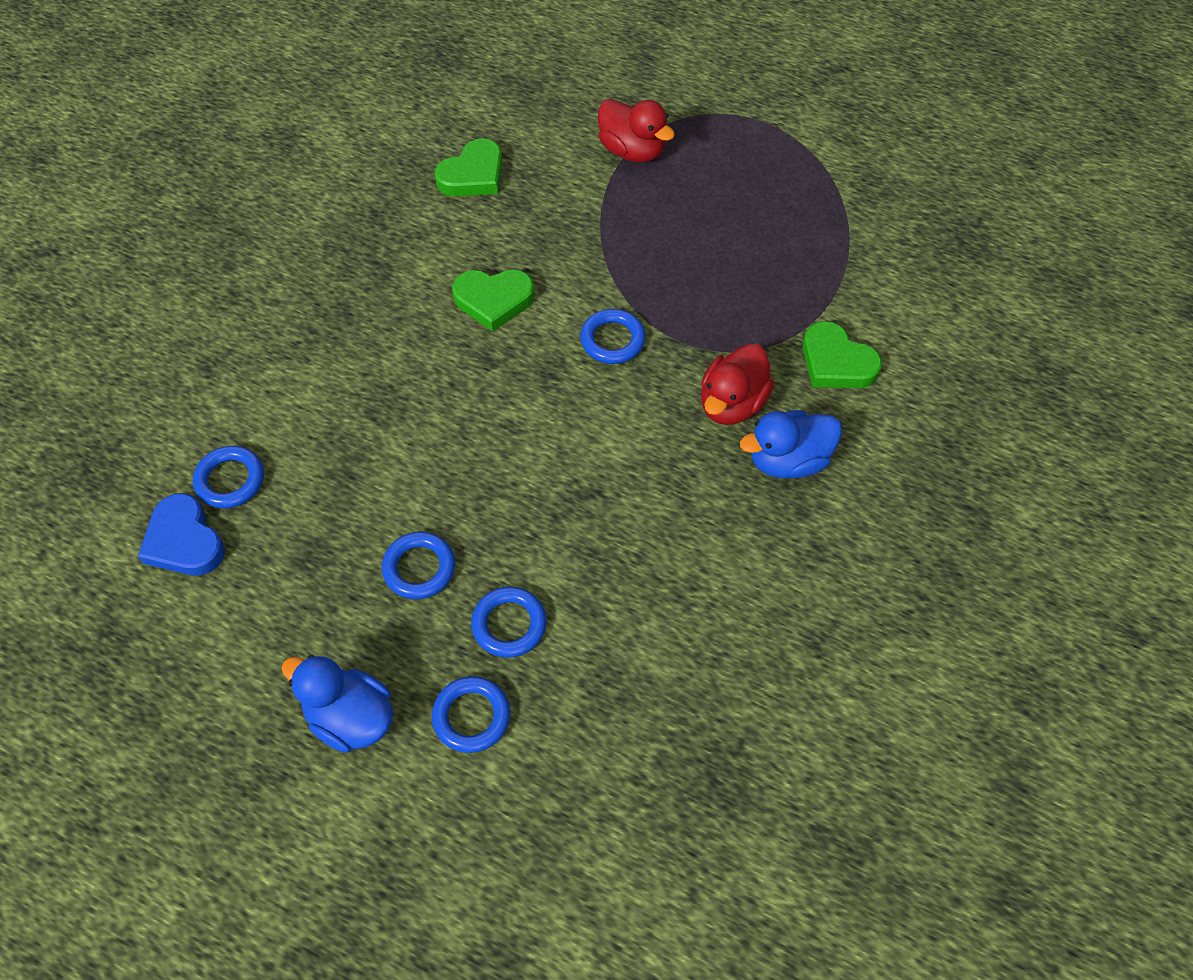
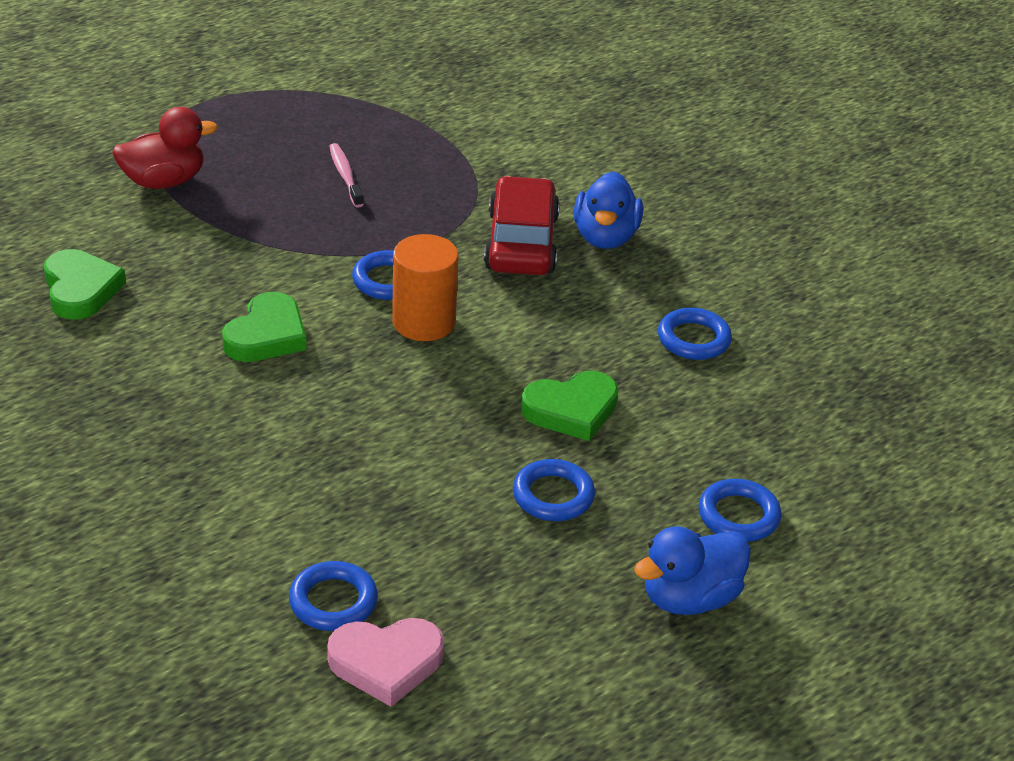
camera: 65 degrees left, 20 degrees down
blue heart [138,493,225,575] -> pink heart [327,618,444,707]
blue ring [471,587,547,658] -> blue ring moved to [658,308,732,360]
red duck [701,344,774,425] -> red car [484,176,560,275]
green heart [803,321,882,388] -> green heart moved to [521,371,618,441]
none -> pink toothbrush [329,143,364,208]
none -> orange cylinder [392,234,459,341]

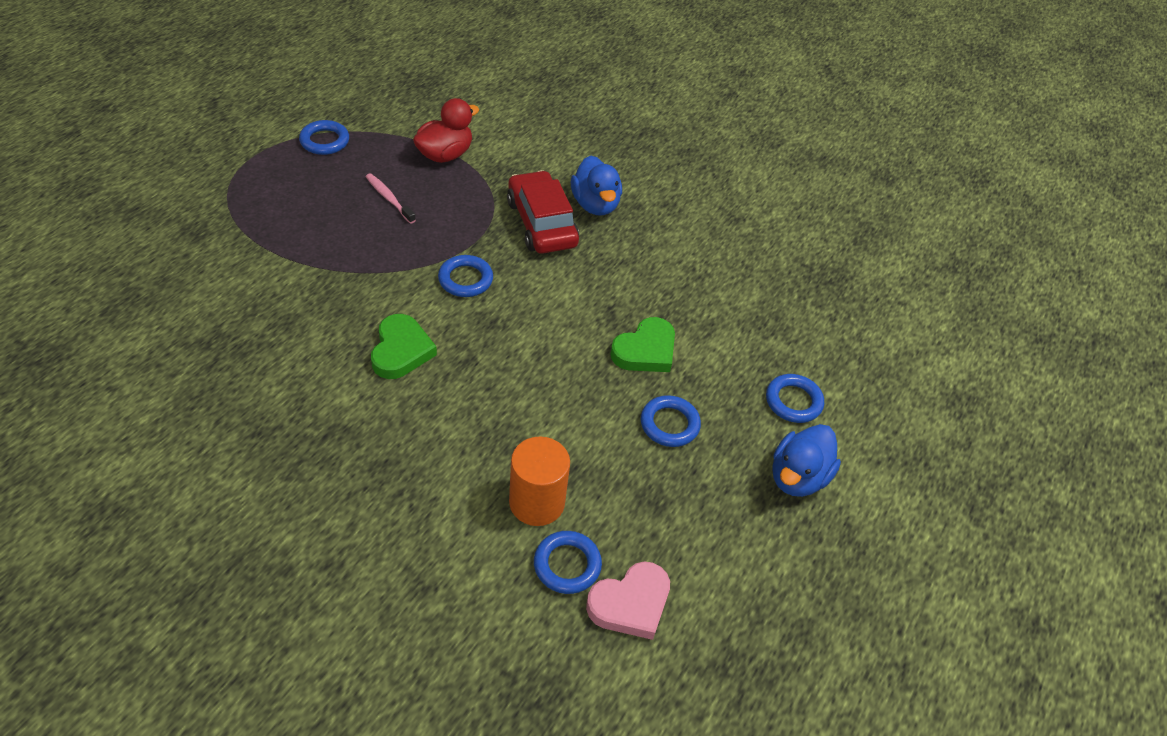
camera: 25 degrees left, 10 degrees up
green heart [44,249,126,320] -> none
red duck [112,107,218,189] -> red duck moved to [413,98,479,163]
orange cylinder [392,234,459,341] -> orange cylinder moved to [509,436,570,526]
blue ring [658,308,732,360] -> blue ring moved to [299,120,349,155]

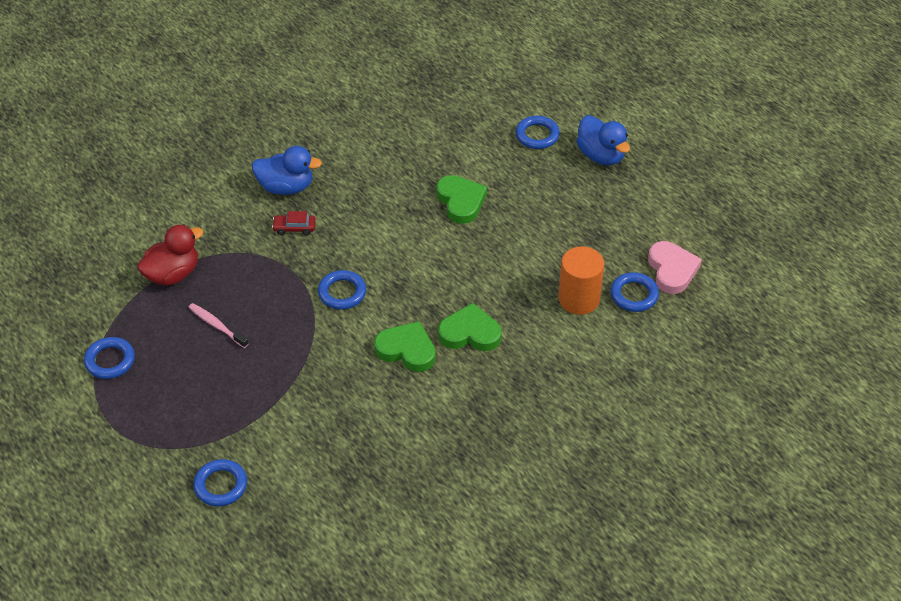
camera: 65 degrees left, 0 degrees up
pink toothbrush [366,173,416,224] -> pink toothbrush turned 60 degrees clockwise [188,303,249,348]
red duck [413,98,479,163] -> red duck turned 75 degrees clockwise [137,224,204,285]
red car [507,170,579,254] -> red car [272,211,316,235], size x0.44
blue ring [641,395,701,447] -> blue ring moved to [193,459,247,506]
none -> green heart [438,303,502,351]

